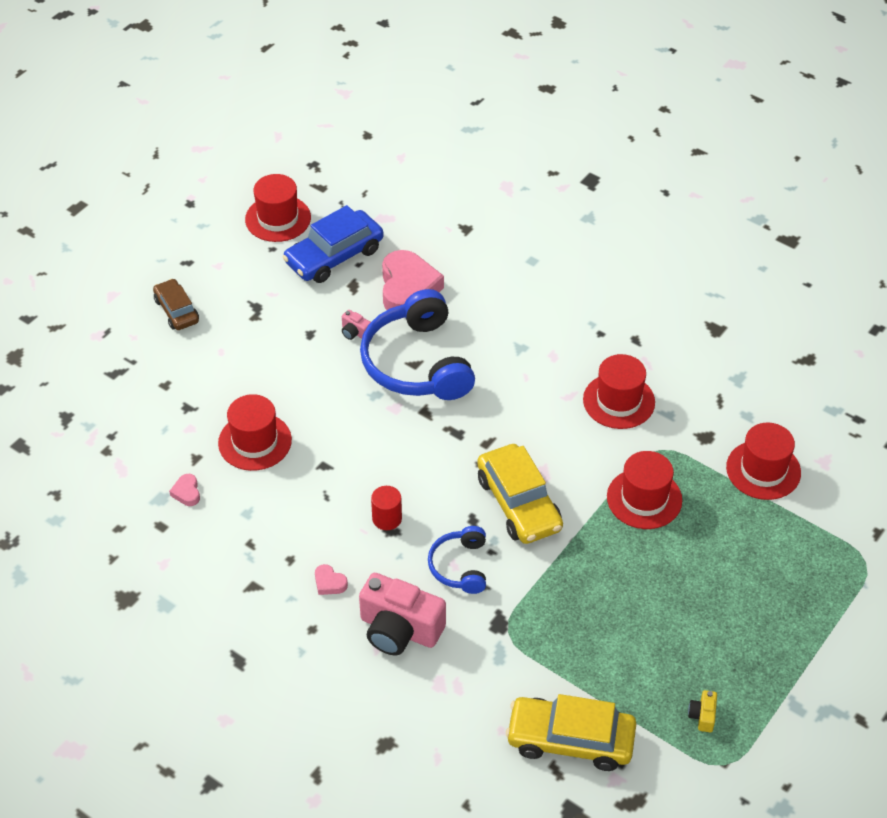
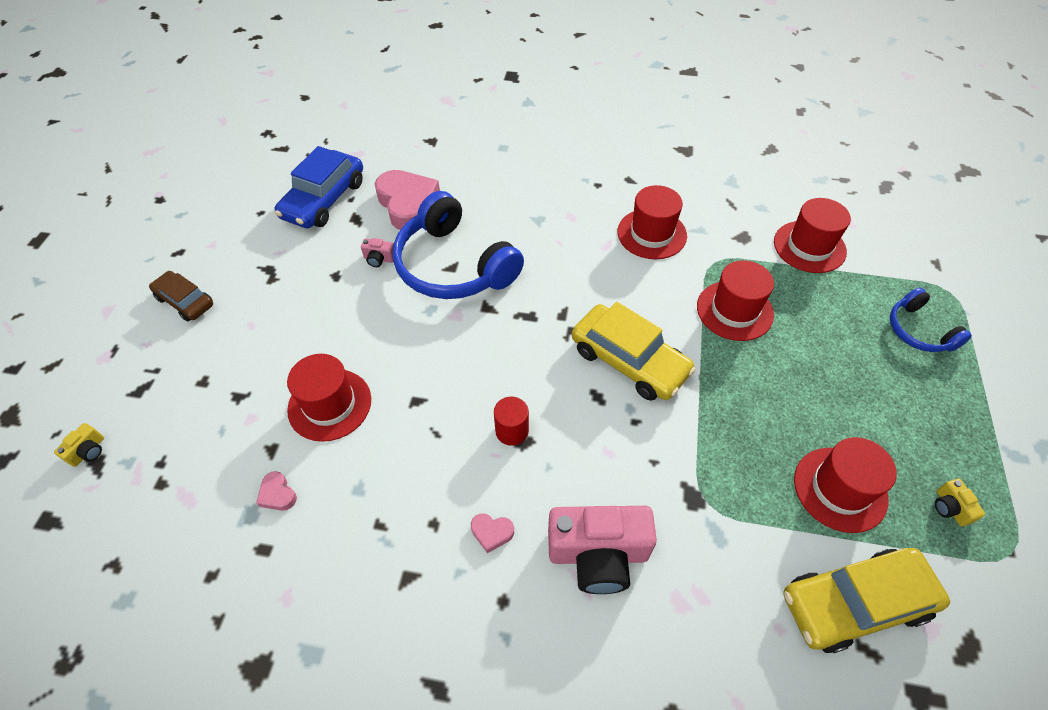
camera: 25 degrees left, 5 degrees up
red hat [245,174,311,242] -> red hat moved to [794,437,897,533]
blue headphones [428,526,486,594] -> blue headphones moved to [890,288,972,352]
none -> yellow camera [54,423,104,467]

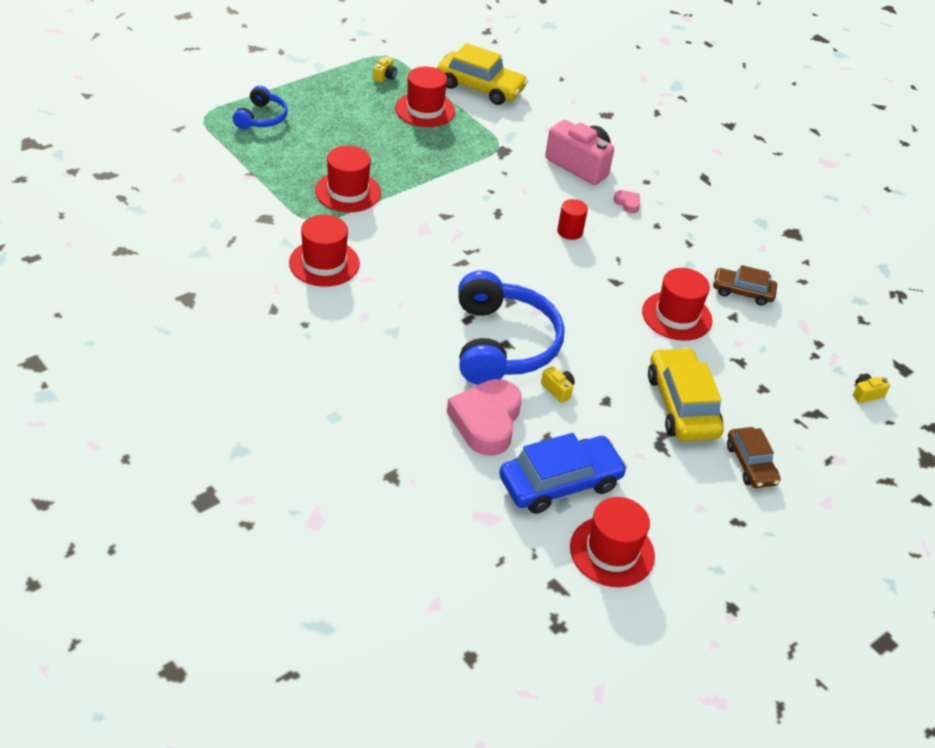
camera: 145 degrees left, 10 degrees down
pink heart [256,471,297,511] -> brown car [713,265,777,306]
pink camera [361,238,393,267] -> yellow camera [541,366,575,403]
yellow car [572,302,696,401] -> yellow car moved to [648,347,724,441]
red hat [774,198,851,273] -> red hat moved to [570,497,655,587]

